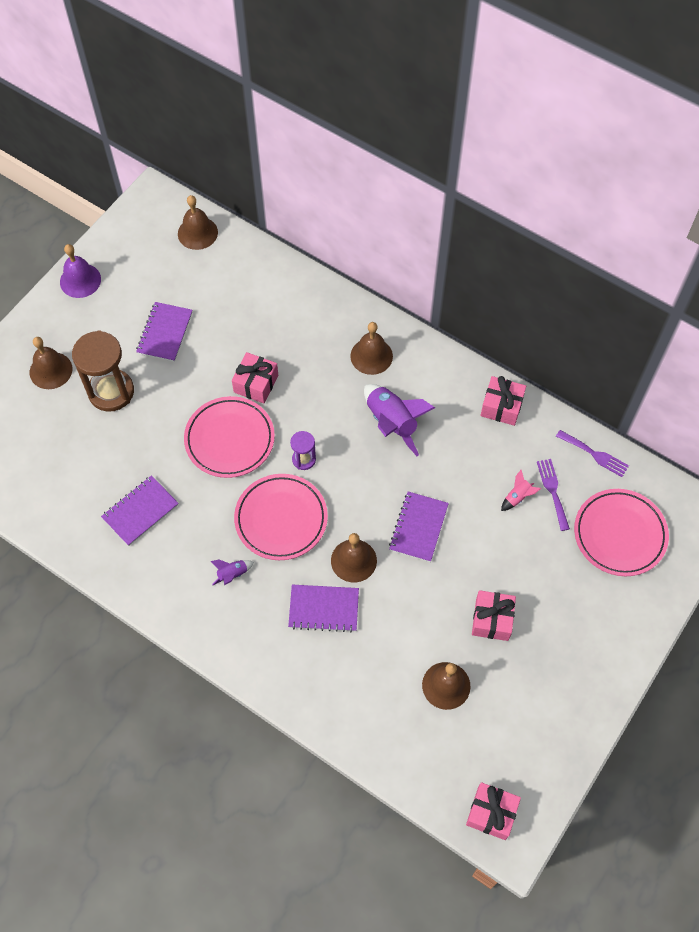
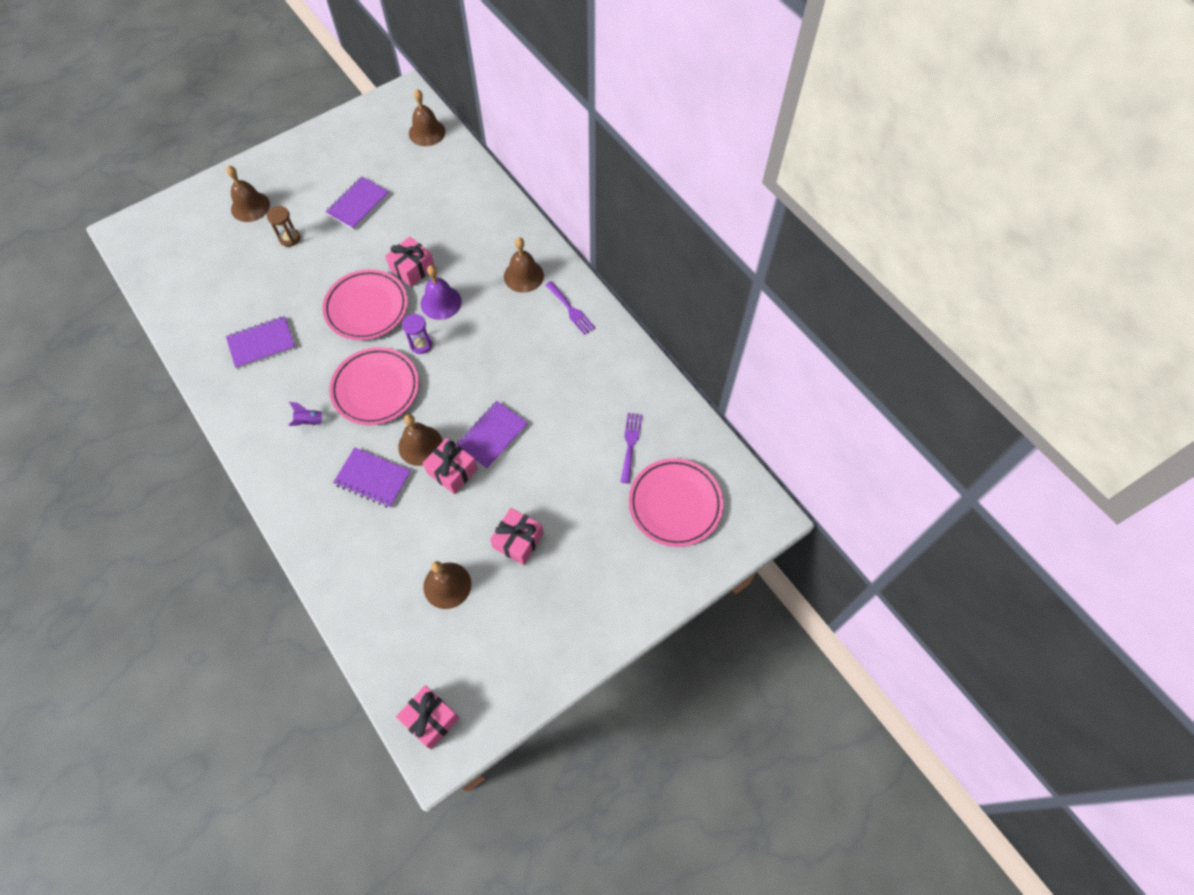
camera: 20 degrees right, 0 degrees up
purple bell [60,244,101,298] -> purple bell moved to [421,265,462,320]
brown hourglass [72,330,134,412] -> brown hourglass [267,206,300,247], size x0.50
purple rocket [364,384,435,456] -> none
pink gift [481,376,526,426] -> pink gift moved to [423,438,478,494]
pink rocket [501,470,541,511] -> none
purple fork [556,430,629,477] -> purple fork moved to [545,281,595,335]

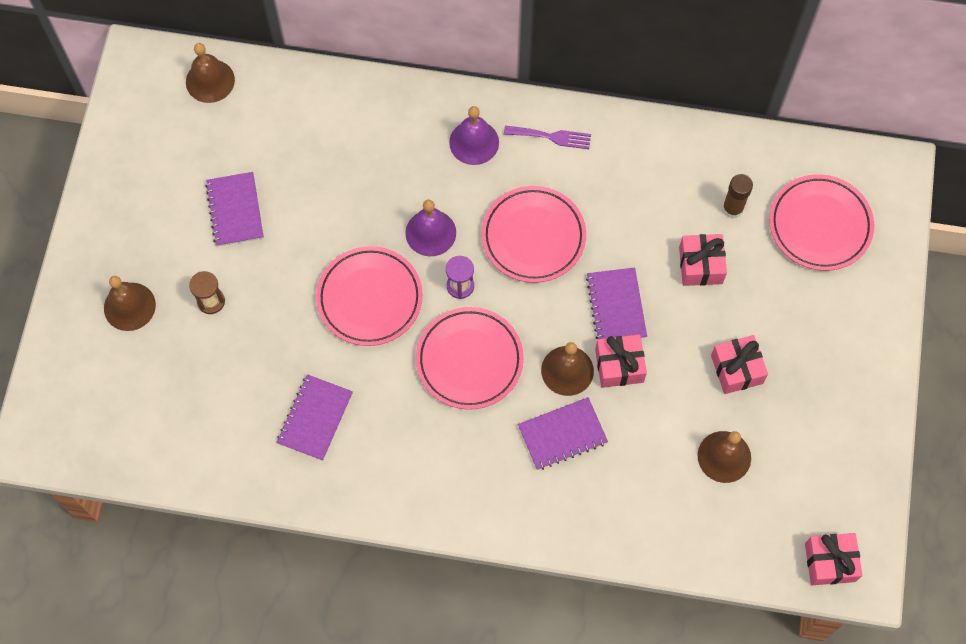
camera: 45 degrees left, 5 degrees up
purple rocket [288,402,333,426] -> none
pink gift [385,236,435,287] -> pink gift moved to [679,234,727,286]
brown bell [504,237,544,293] -> purple bell [449,106,499,165]
purple fork [621,413,642,484] -> brown glue stick [722,174,753,219]
none -> pink plate [481,186,586,283]

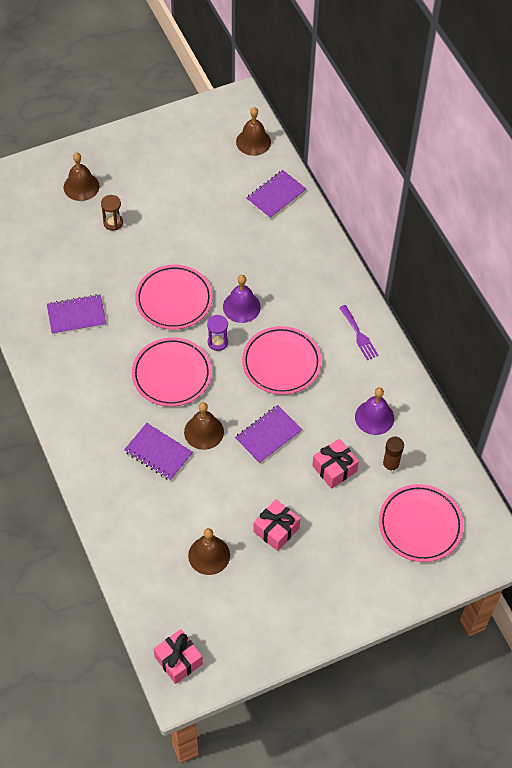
camera: 55 degrees right, 10 degrees down
purple notebook [205,172,264,247] -> purple notebook moved to [247,170,306,219]
purple bell [449,106,499,165] -> purple bell moved to [355,387,394,435]
pink gift [595,334,647,388] -> none

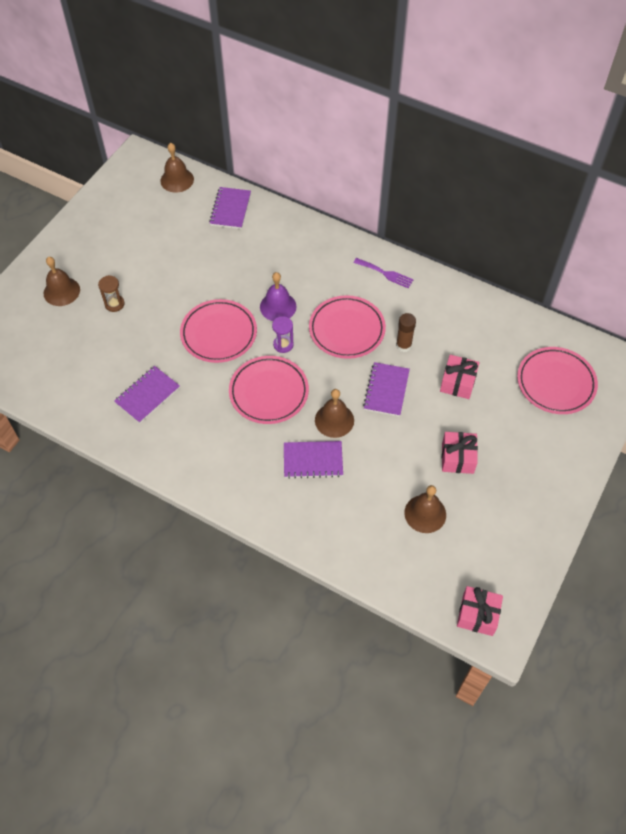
camera: 35 degrees left, 0 degrees up
purple bell [355,387,394,435] -> none
brown glue stick [382,437,404,473] -> brown glue stick moved to [396,313,416,352]

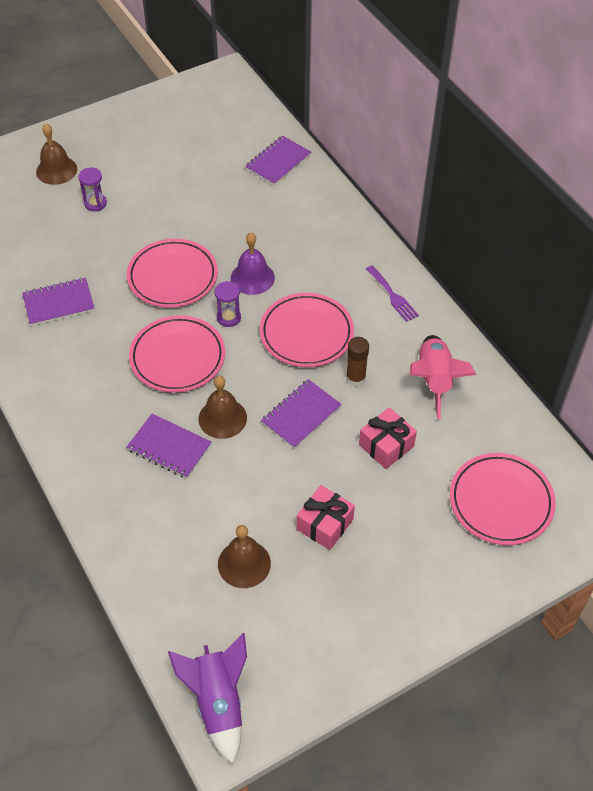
camera: 30 degrees right, 5 degrees down
brown hourglass [98,275,125,312] -> purple hourglass [78,167,107,211]
brown bell [160,143,194,193] -> none
pink gift [457,586,503,636] -> purple rocket [168,633,247,764]
none -> pink rocket [410,335,476,419]

